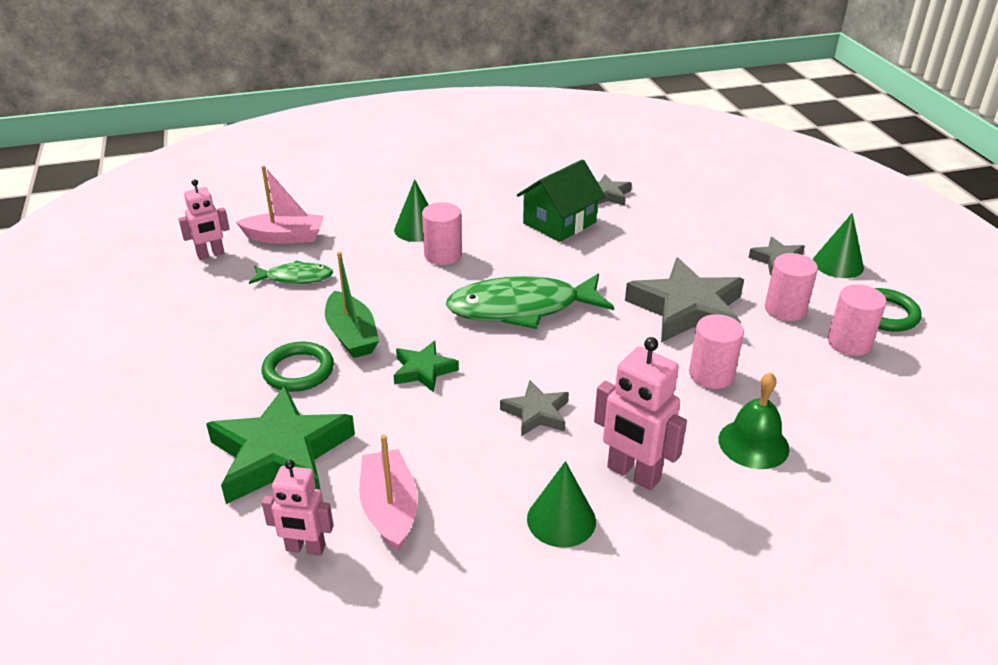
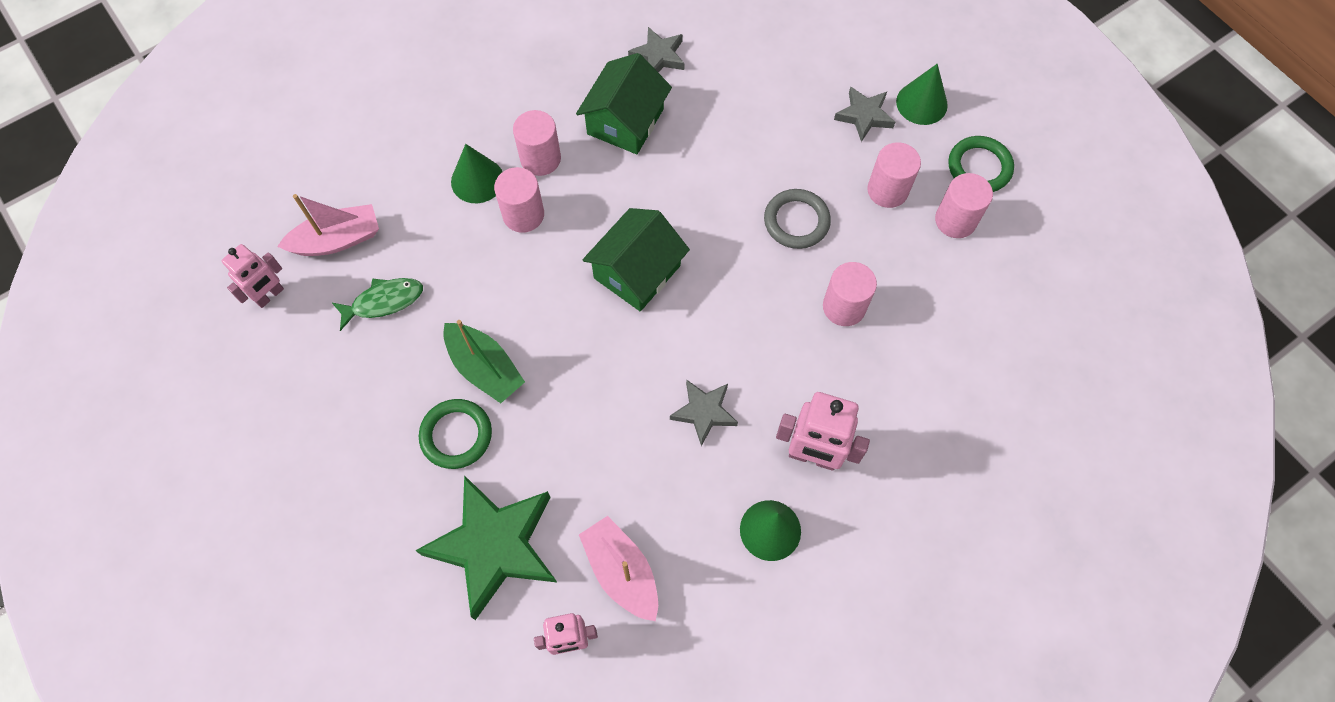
camera: 20 degrees left, 30 degrees up
green star [393,341,459,392] -> none
green fish [446,274,614,329] -> green house [583,208,690,311]
grey star [625,258,744,342] -> grey ring [764,189,831,249]
green bell [718,372,789,469] -> none
none -> pink cylinder [513,110,561,176]

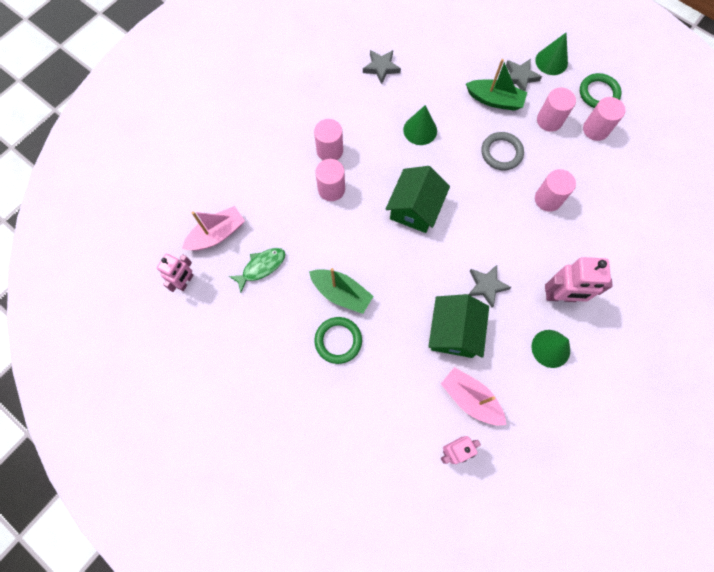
camera: 15 degrees left, 5 degrees up
green star [415,475,557,620] -> none
green cone [451,144,502,203] -> green cone moved to [403,105,437,145]
green house [576,53,672,154] -> green house moved to [428,294,489,358]
none -> green boat [466,59,527,111]

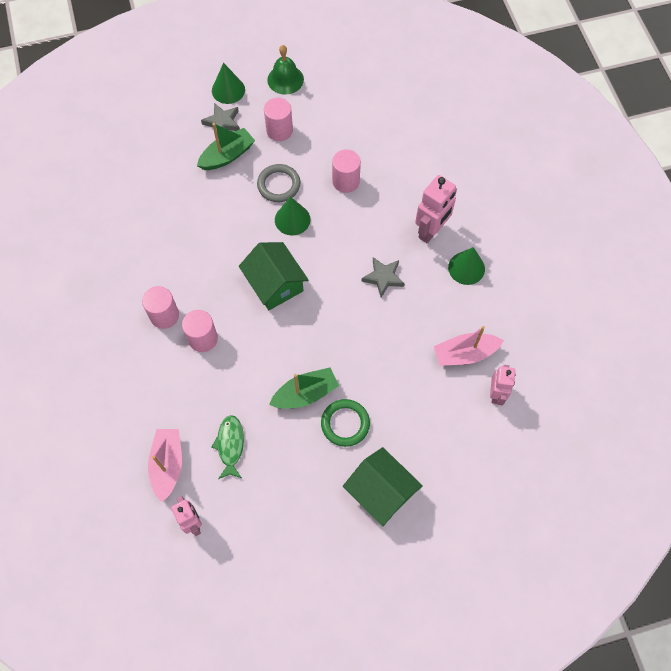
camera: 55 degrees left, 5 degrees down
grey star [363,50,401,84] -> none
green cone [403,105,437,145] -> green cone moved to [275,197,311,236]
green house [428,294,489,358] -> green house moved to [343,447,422,526]
green ring [580,73,621,108] -> green bell [267,45,304,95]
pink cylinder [583,97,625,141] -> none

